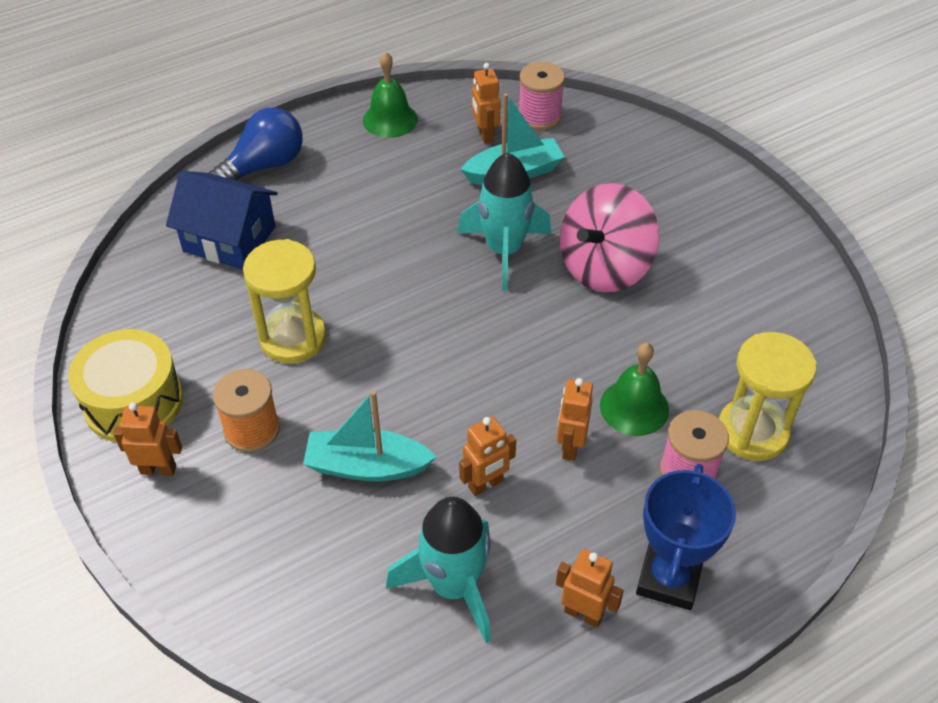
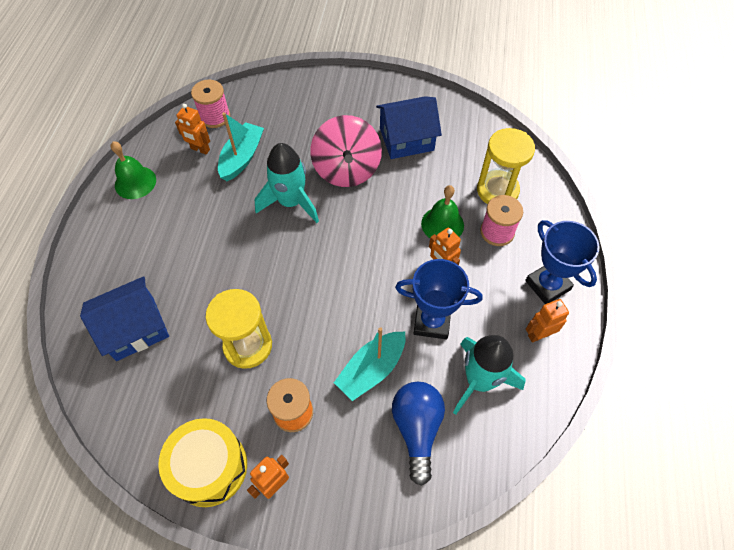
camera: 50 degrees left, 10 degrees up
blue light bulb [209,108,303,181] -> blue light bulb moved to [392,382,445,486]
orange robot [459,416,516,496] -> blue trophy [395,259,483,339]
none -> blue house [376,96,442,159]

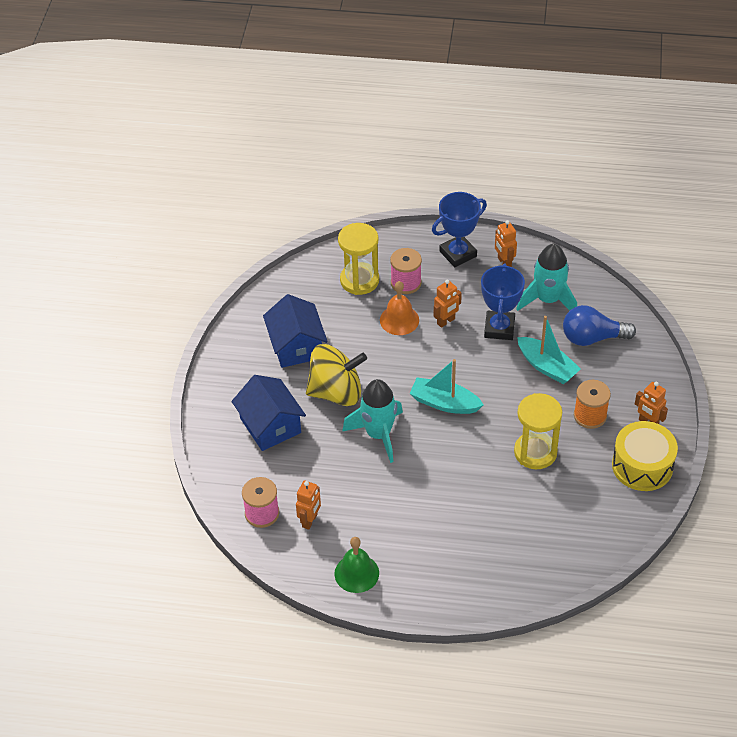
camera: 90 degrees left, 10 degrees down
blue house [80,276,169,361] -> blue house moved to [231,375,306,451]
turquoise boat [218,112,264,181] -> turquoise boat moved to [409,359,484,414]
pink spinning top [310,115,382,187] -> yellow spinning top [306,344,367,406]
green bell [421,185,464,238] -> orange bell [380,281,419,335]

